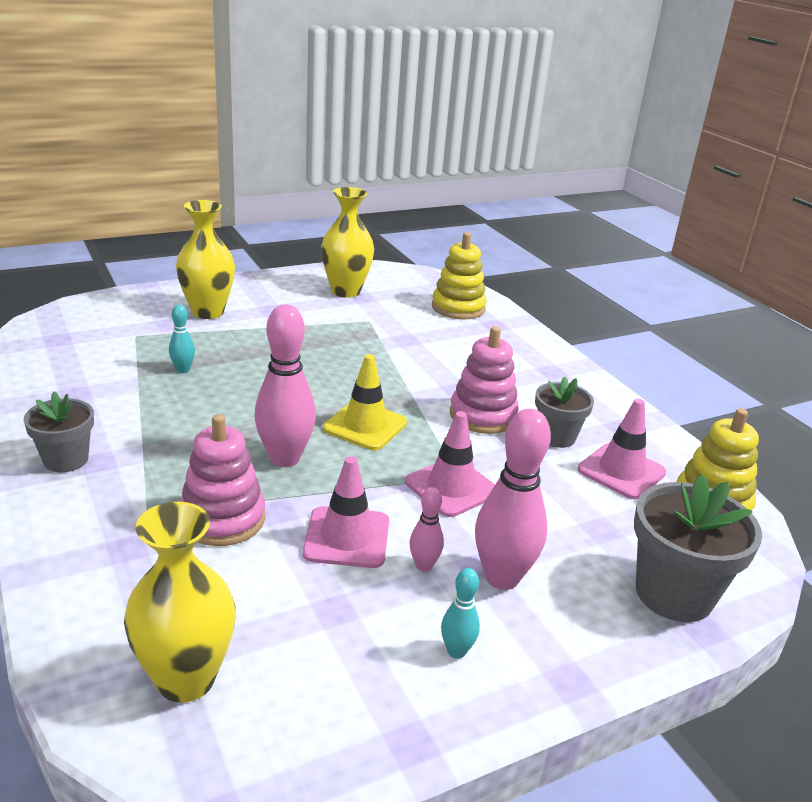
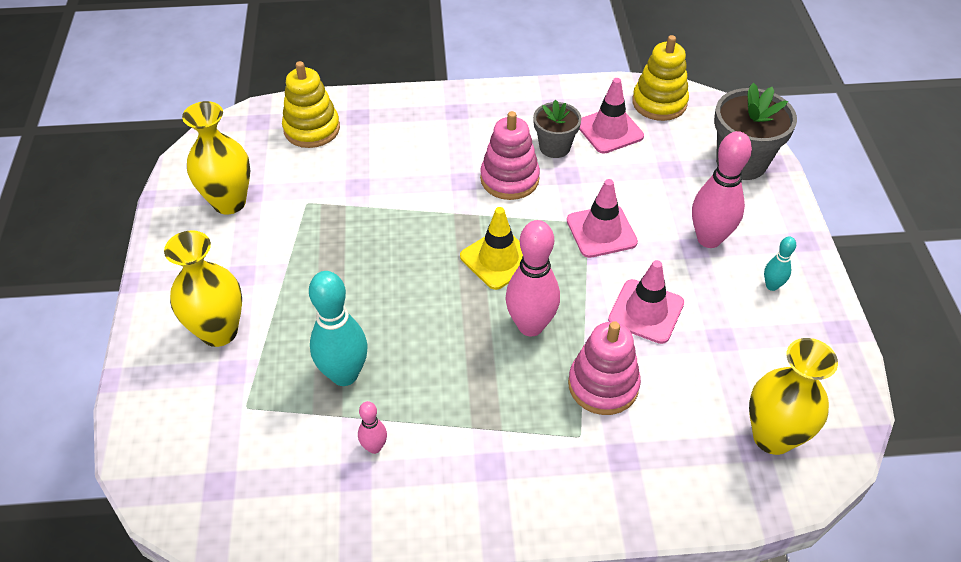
camera: 65 degrees left, 20 degrees up
grey flower pot [24,391,94,472] -> none
turquoise bowling pin [169,305,195,373] -> turquoise bowling pin [309,271,368,386], size x2.03
pink bowling pin [410,487,444,572] -> pink bowling pin moved to [358,401,387,454]

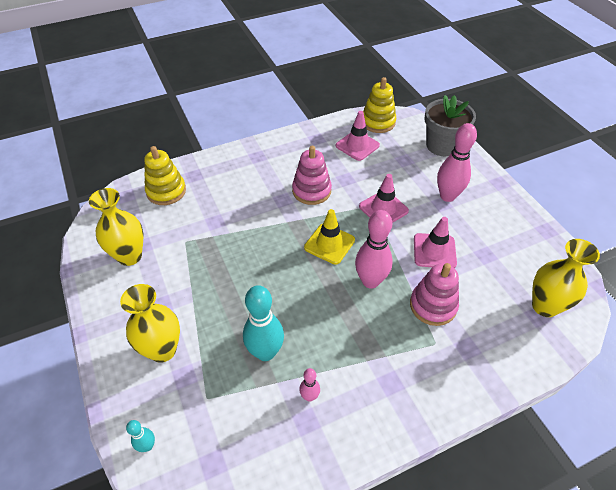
camera: 20 degrees left, 0 degrees up
grey flower pot [533,100,581,158] -> none
turquoise bowling pin [764,236,796,291] -> turquoise bowling pin moved to [126,420,155,452]

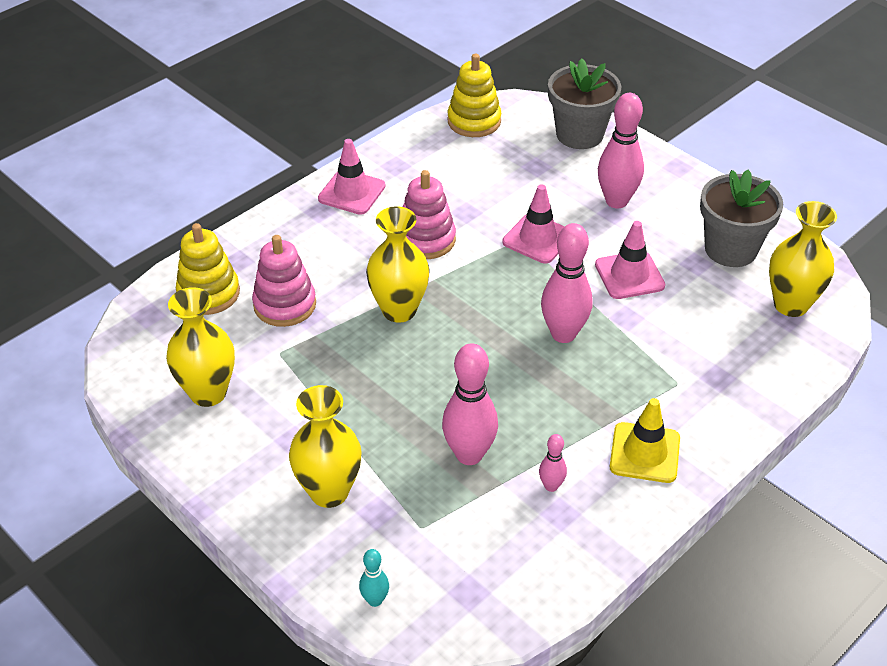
camera: 20 degrees left, 5 degrees down
turquoise bowling pin [243,285,284,361] -> pink bowling pin [442,343,498,465]
yellow traffic cone [304,209,355,265] -> yellow traffic cone moved to [610,398,680,483]
pink traffic cone [336,111,380,161] -> pink traffic cone moved to [318,139,385,215]
pink stacking toy [410,263,459,326] -> pink stacking toy moved to [252,235,316,327]
none -> yellow vase [366,206,430,323]
none -> grey flower pot [700,170,783,267]

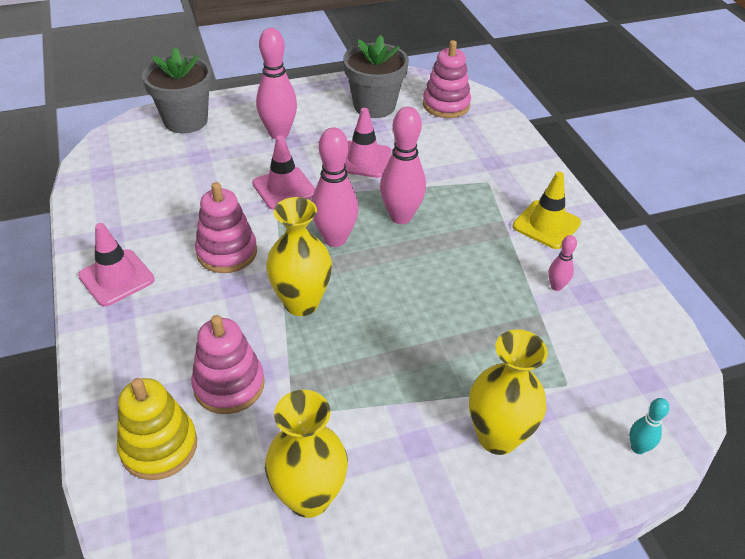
camera: 65 degrees left, 0 degrees up
pink bowling pin [442,343,498,465] -> pink bowling pin moved to [312,127,358,247]
yellow stacking toy [447,54,501,137] -> none
yellow vase [769,201,837,317] -> pink stacking toy [423,40,471,118]

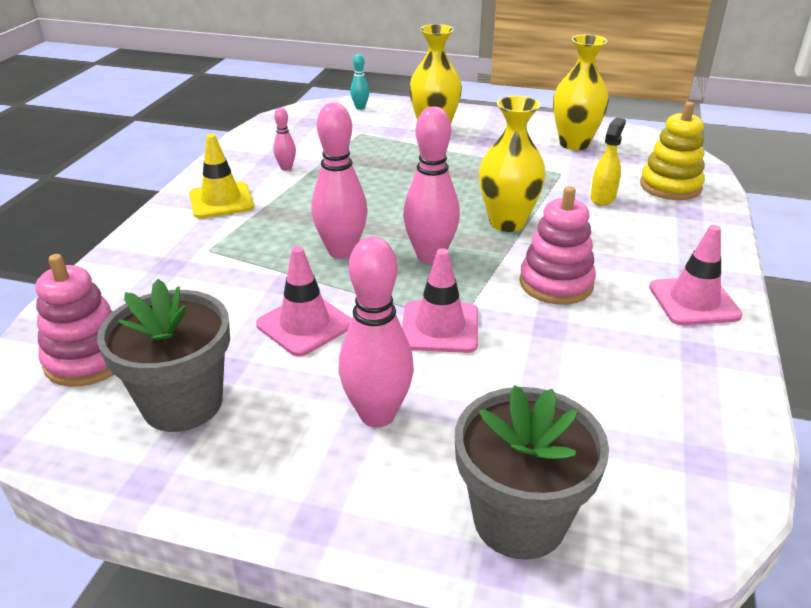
camera: 145 degrees left, 10 degrees down
pink stacking toy [191,315,265,414] -> yellow spray bottle [590,117,626,206]

